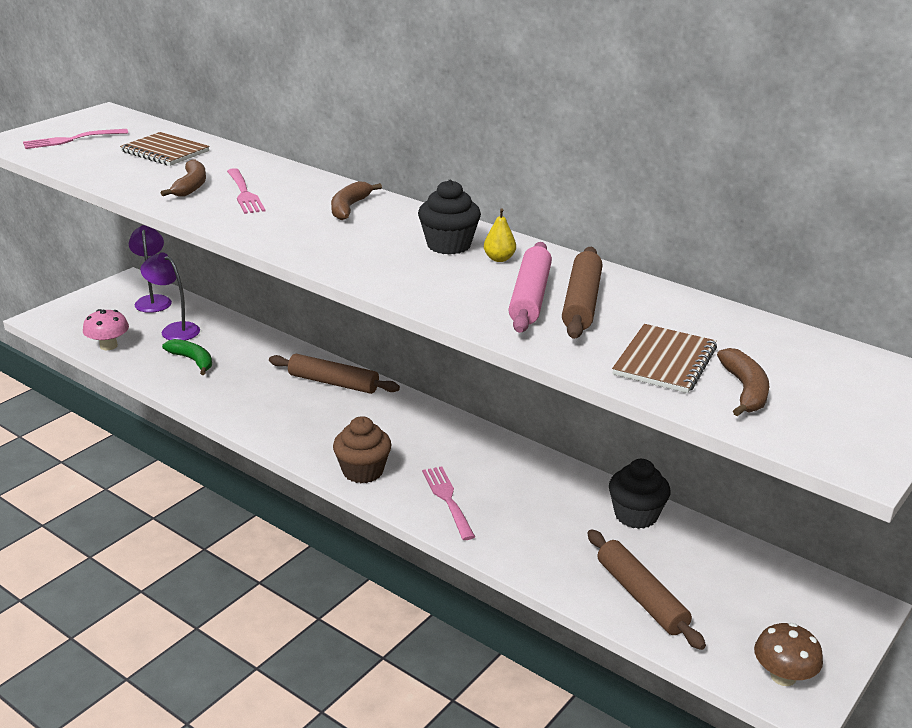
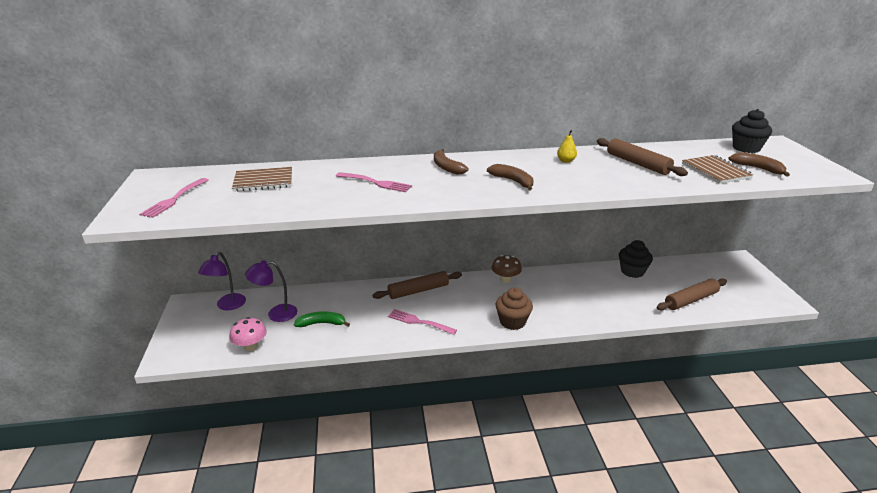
camera: 45 degrees left, 0 degrees up
purple lamp [129,225,172,313] -> purple lamp turned 105 degrees counterclockwise [198,252,246,310]
brown banana [161,159,206,197] -> brown banana moved to [487,164,533,190]
black cupcake [418,180,481,255] -> black cupcake moved to [732,109,772,153]
pink fork [422,466,475,540] -> pink fork moved to [388,309,457,335]
pink rolling pin [509,242,552,333] -> none
brown rolling pin [587,529,706,650] -> brown rolling pin turned 45 degrees counterclockwise [656,278,727,311]
brown mushroom [754,623,823,686] -> brown mushroom moved to [492,255,522,283]

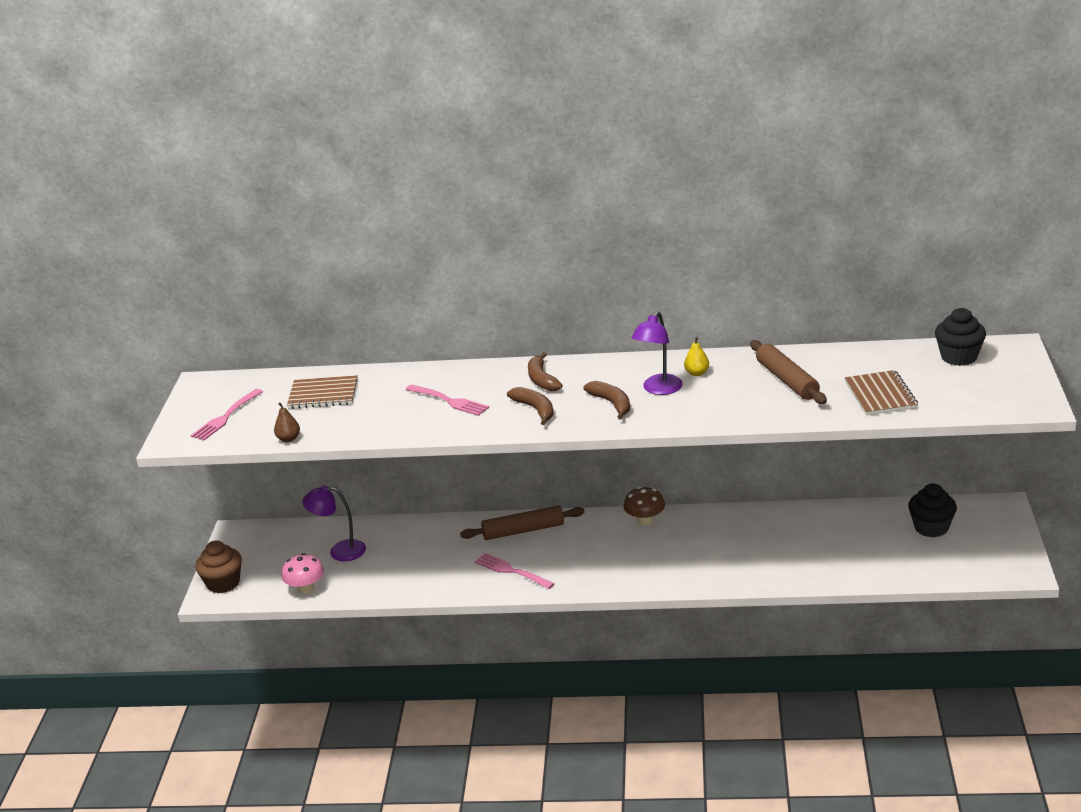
camera: 15 degrees right, 0 degrees up
purple lamp [198,252,246,310] -> purple lamp moved to [632,311,683,395]
green banana [294,312,350,327] -> none
brown cupcake [496,287,533,330] -> brown cupcake moved to [195,541,242,593]
black cupcake [619,240,653,278] -> black cupcake moved to [908,483,957,537]
brown rolling pin [656,278,727,311] -> none
brown banana [728,152,790,177] -> brown banana moved to [507,387,554,425]
none -> brown pear [274,402,300,442]

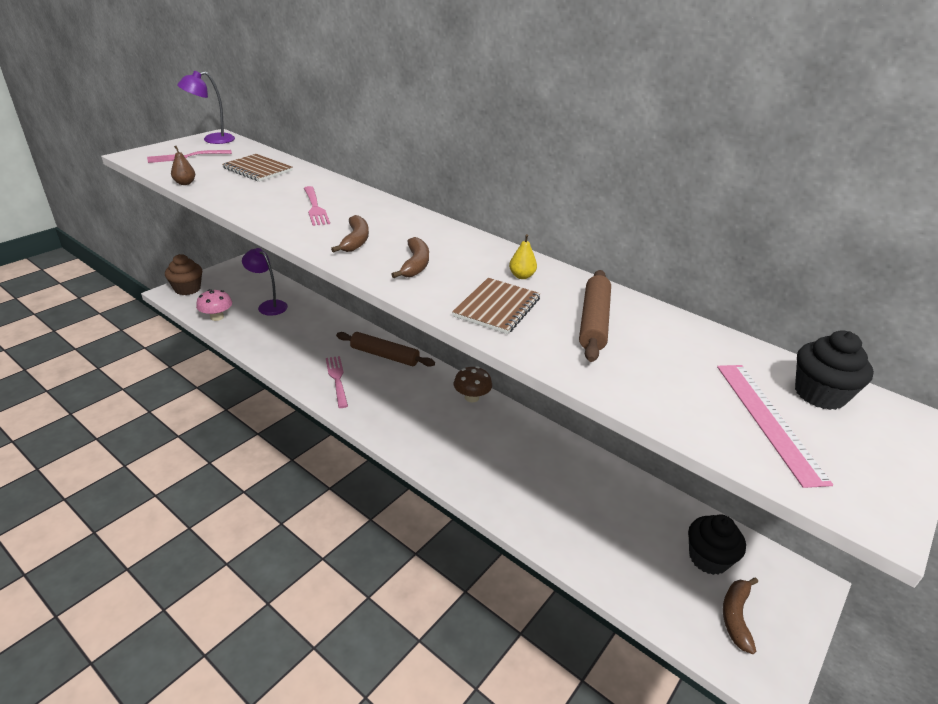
camera: 30 degrees right, 5 degrees up
brown banana [528,352,562,391] -> brown banana moved to [723,577,758,654]
purple lamp [632,311,683,395] -> purple lamp moved to [177,71,235,144]
brown notebook [845,370,918,416] -> brown notebook moved to [452,278,540,334]
none -> pink ruler [717,365,833,488]

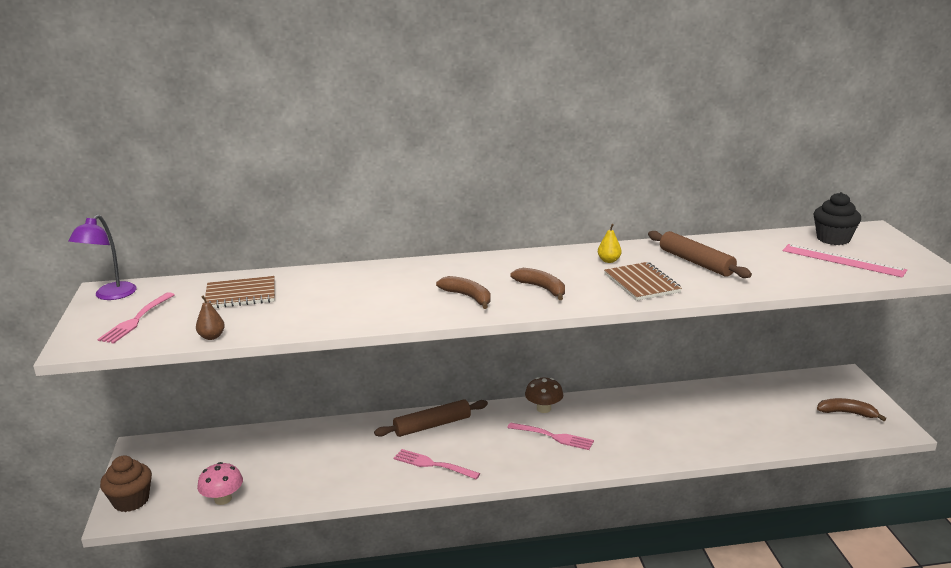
camera: 45 degrees left, 10 degrees down
purple lamp [242,248,288,316] -> none
pink fork [304,186,330,226] -> pink fork moved to [507,422,594,450]
black cupcake [688,514,746,575] -> none
brown banana [723,577,758,654] -> brown banana turned 135 degrees clockwise [817,398,886,421]

